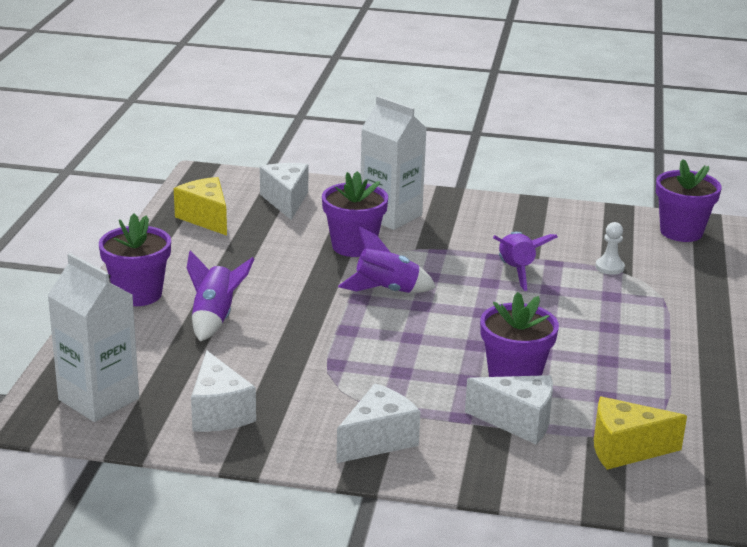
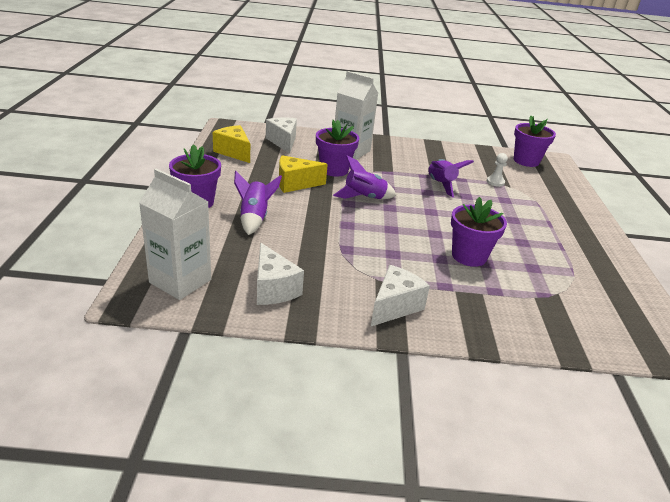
camera: 10 degrees left, 5 degrees up
white cheese [465,375,553,444] -> none
yellow cheese [594,397,687,470] -> yellow cheese moved to [279,155,328,193]

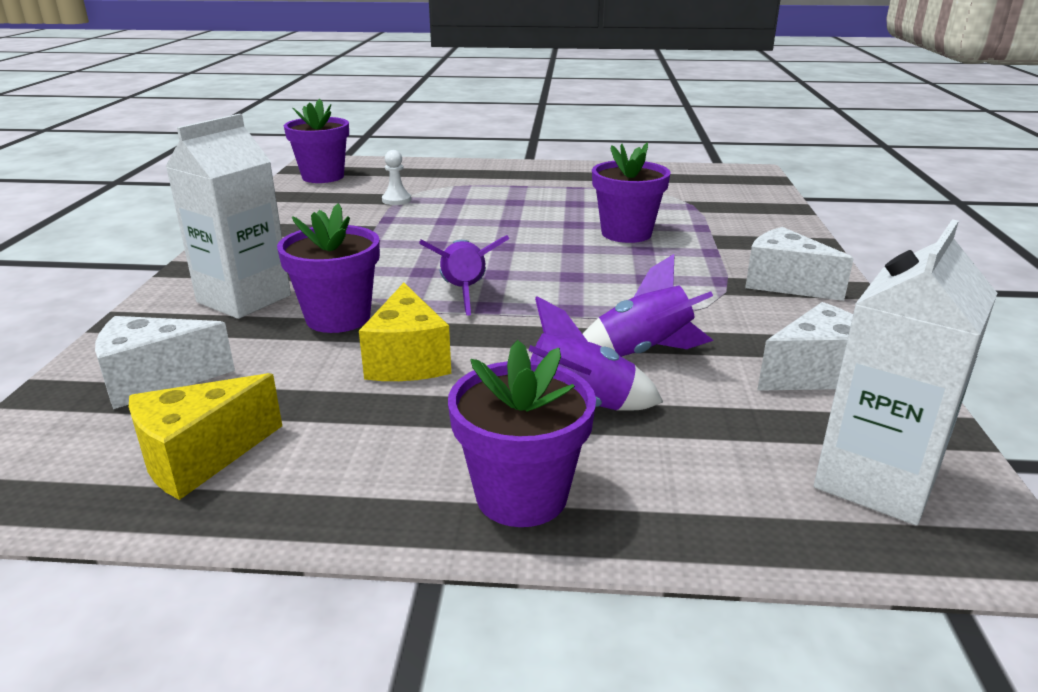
camera: 85 degrees left, 5 degrees down
purple rocket [428,159,474,197] -> purple rocket moved to [583,254,713,357]

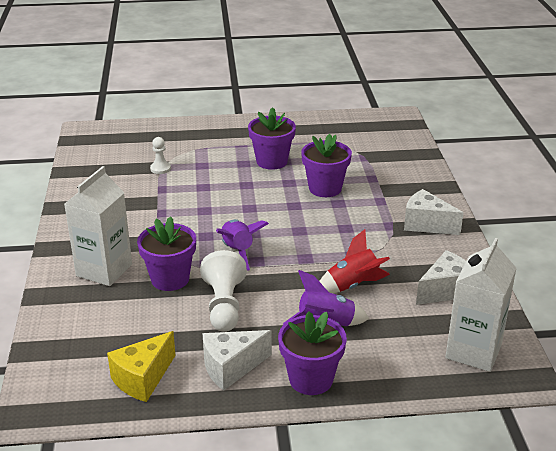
camera: 10 degrees left, 5 degrees up
white cheese [95,316,235,409] -> white cheese moved to [202,330,272,390]
purple flower pot [284,99,349,183] -> purple flower pot moved to [248,107,296,170]
yellow cheese [359,283,451,381] -> white pawn [200,250,247,332]
purple rocket [583,254,713,357] -> red rocket [319,229,390,293]

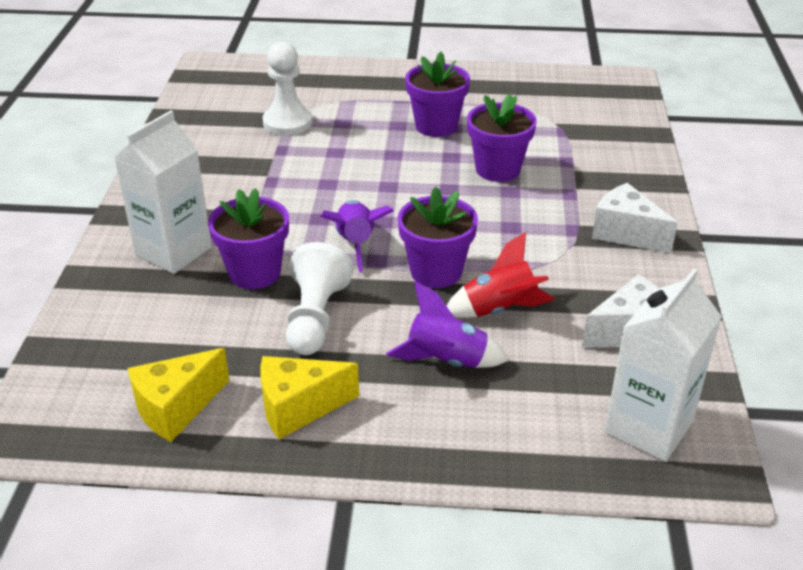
camera: 10 degrees right, 5 degrees up
white pawn [150,137,171,174] -> white pawn [263,42,313,136], size x1.83
white cheese [202,330,272,390] -> yellow cheese [260,356,359,439]
purple flower pot [278,311,347,395] -> purple flower pot moved to [398,187,478,288]

